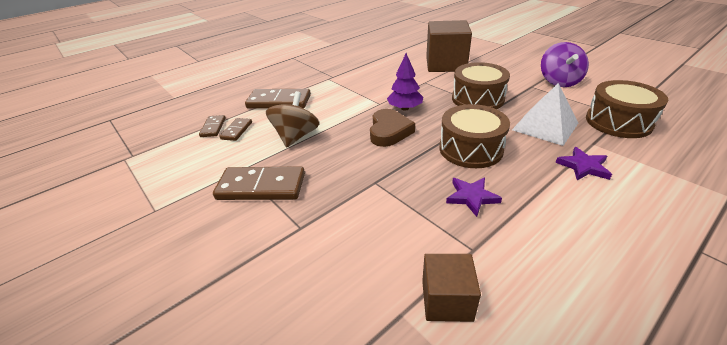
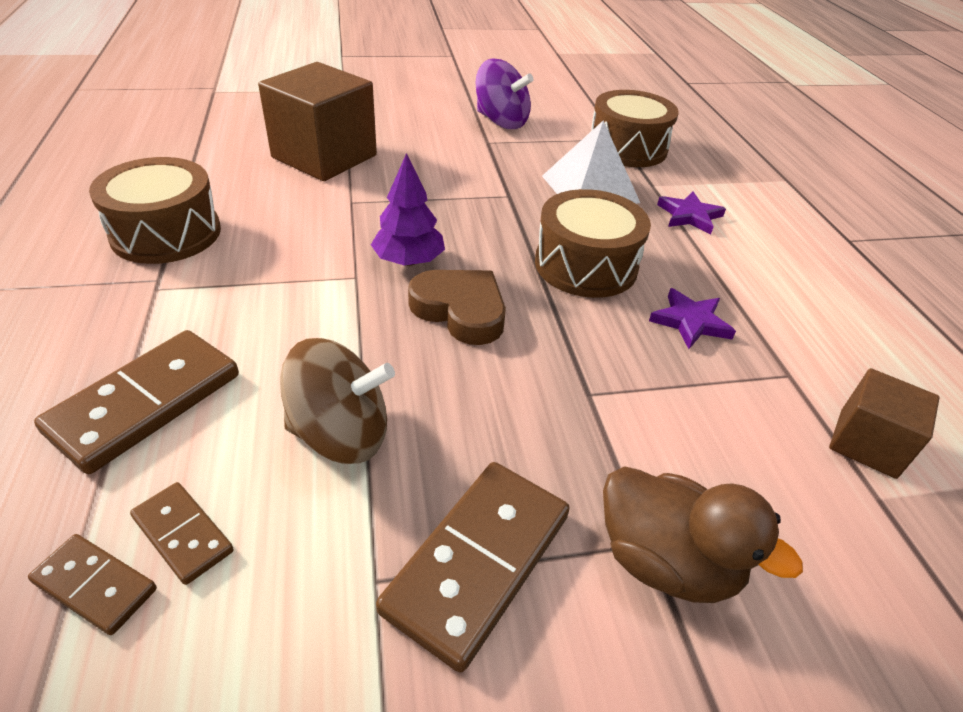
camera: 65 degrees left, 5 degrees up
brown spinning top [266,91,319,147] -> brown spinning top turned 135 degrees clockwise [280,338,395,464]
brown drum [452,62,510,109] -> brown drum moved to [89,157,221,264]
none -> brown duck [603,466,803,603]

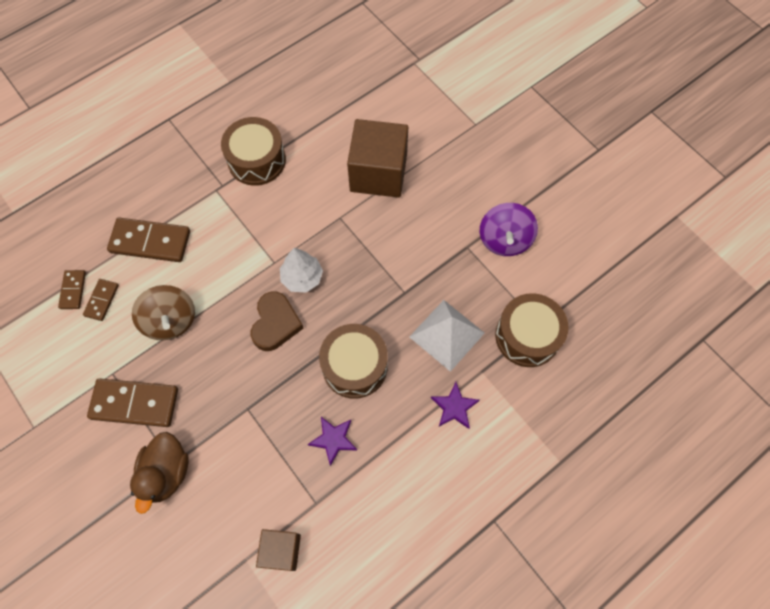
camera: 65 degrees right, 25 degrees up
purple tree [371,153,445,266] -> white tree [280,248,323,292]

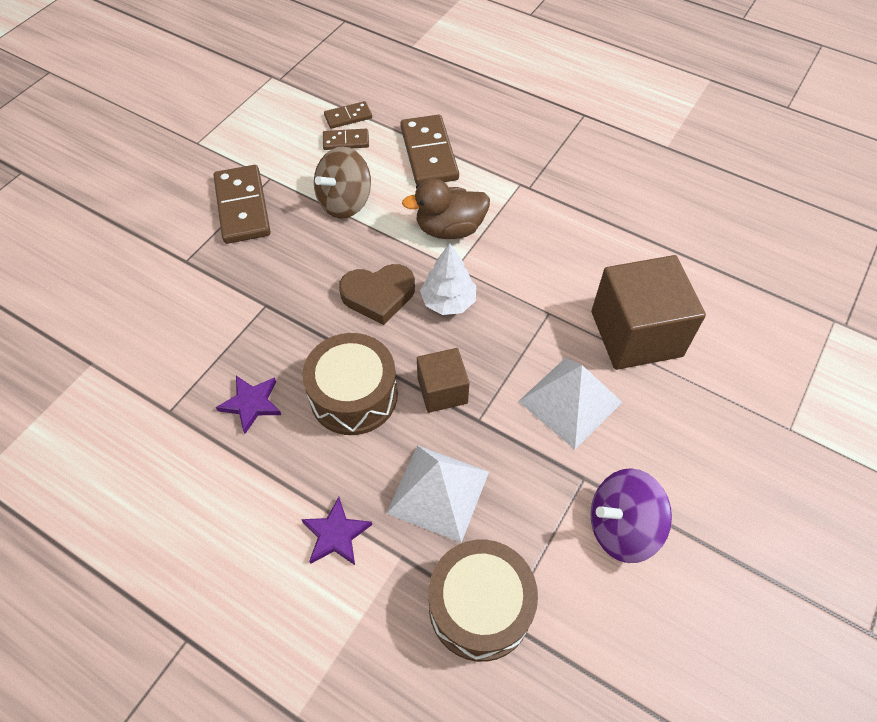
camera: 70 degrees right, 10 degrees down
brown duck [130,432,189,514] -> brown duck moved to [402,178,490,239]
brown drum [221,117,286,186] -> none
brown cube [256,529,301,571] -> brown cube moved to [417,348,470,413]
none -> white pyramid [518,358,622,449]

